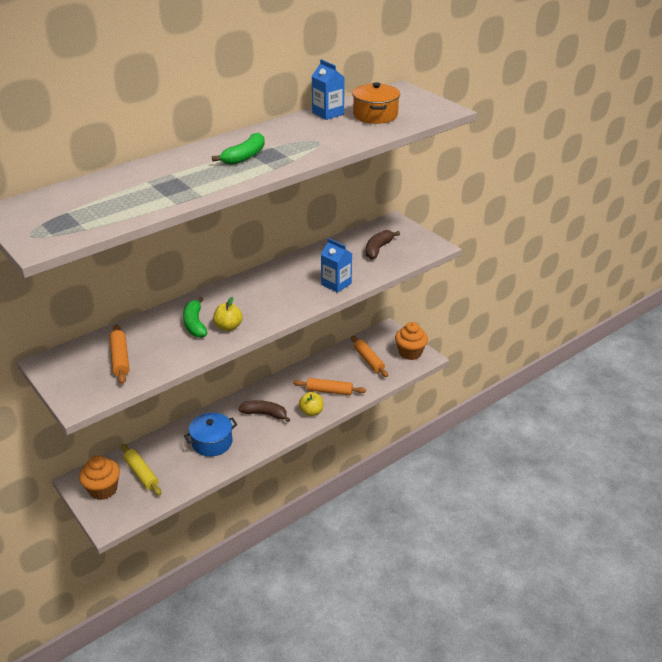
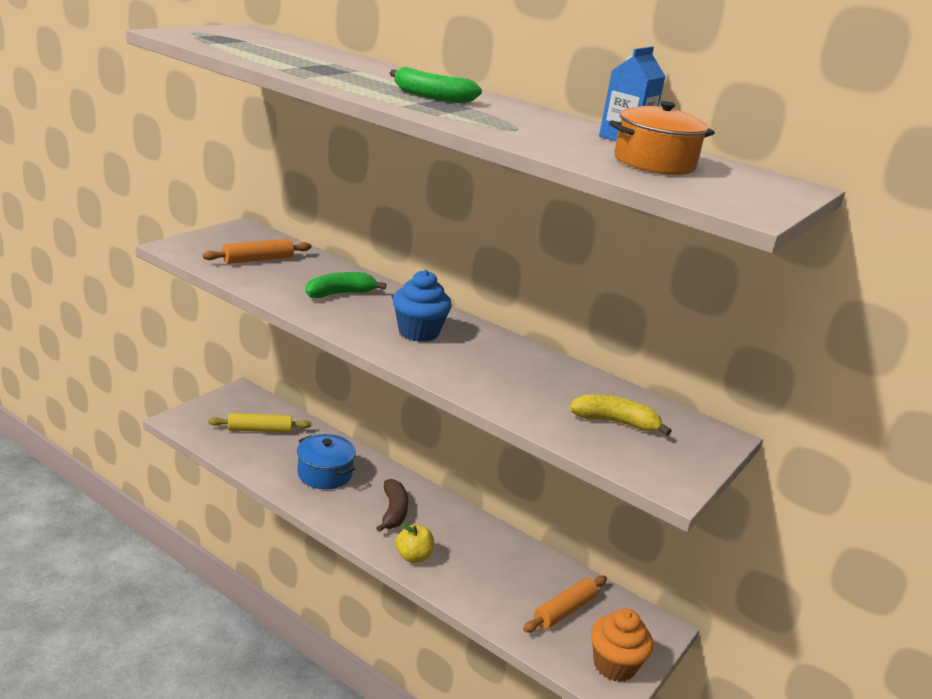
camera: 70 degrees right, 10 degrees down
orange cupcake [79,455,120,500] -> none
yellow rolling pin [121,444,161,496] -> yellow rolling pin turned 45 degrees clockwise [208,413,311,432]
yellow apple [213,297,243,331] -> none
orange rolling pin [293,378,366,395] -> none
blue carton [321,238,352,293] -> none
brown banana [366,230,400,260] -> yellow banana [569,394,671,436]
none -> blue cupcake [393,270,452,342]

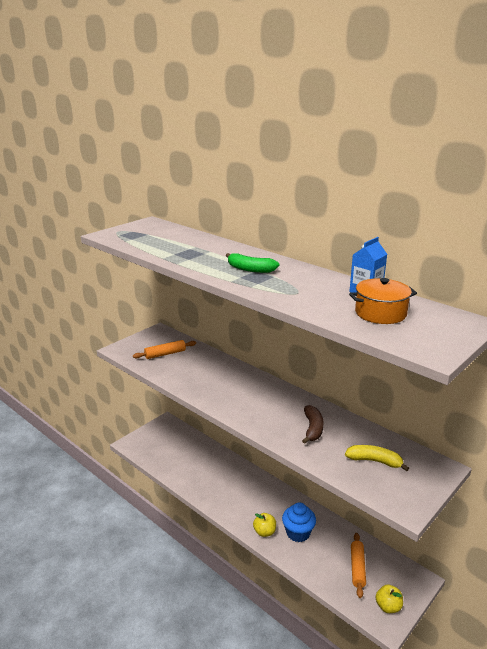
camera: 10 degrees right, 0 degrees up
yellow rolling pin [208,413,311,432] -> none
blue pot [297,434,356,489] -> none
green banana [305,272,386,298] -> none
brown banana [376,479,408,532] -> brown banana moved to [302,405,323,444]
blue cupcake [393,270,452,342] -> blue cupcake moved to [282,503,316,542]
orange rolling pin [523,575,607,633] -> orange rolling pin turned 45 degrees counterclockwise [351,533,366,598]
orange cupcake [591,608,653,682] -> yellow apple [376,585,403,613]

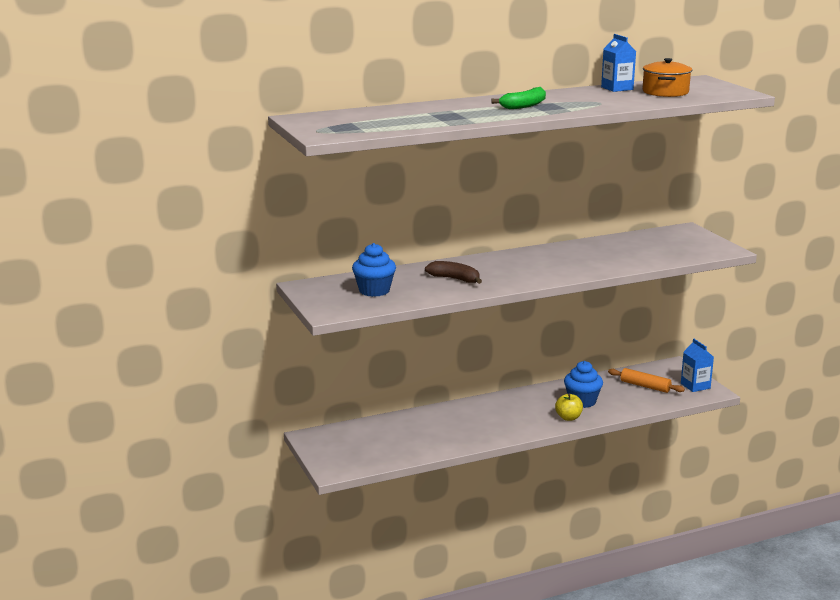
camera: 65 degrees left, 5 degrees down
orange rolling pin [133,340,196,359] -> blue cupcake [352,243,396,297]
brown banana [302,405,323,444] -> brown banana moved to [425,261,482,284]
yellow banana [345,445,409,472] -> none
yellow apple [376,585,403,613] -> blue carton [681,339,714,392]

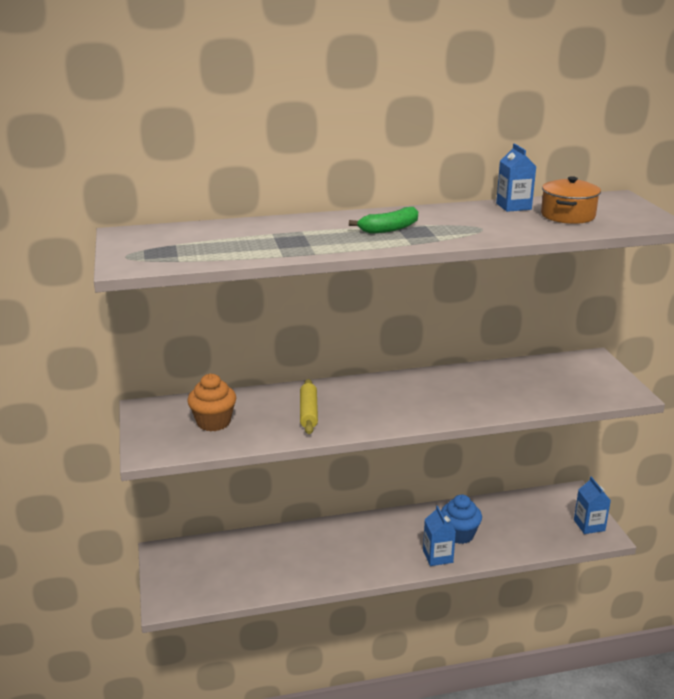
camera: 10 degrees right, 5 degrees up
blue cupcake [352,243,396,297] -> orange cupcake [188,374,236,431]
brown banana [425,261,482,284] -> yellow rolling pin [300,379,318,434]
yellow apple [555,394,583,421] -> blue carton [423,506,456,566]
orange rolling pin [608,368,685,393] -> none

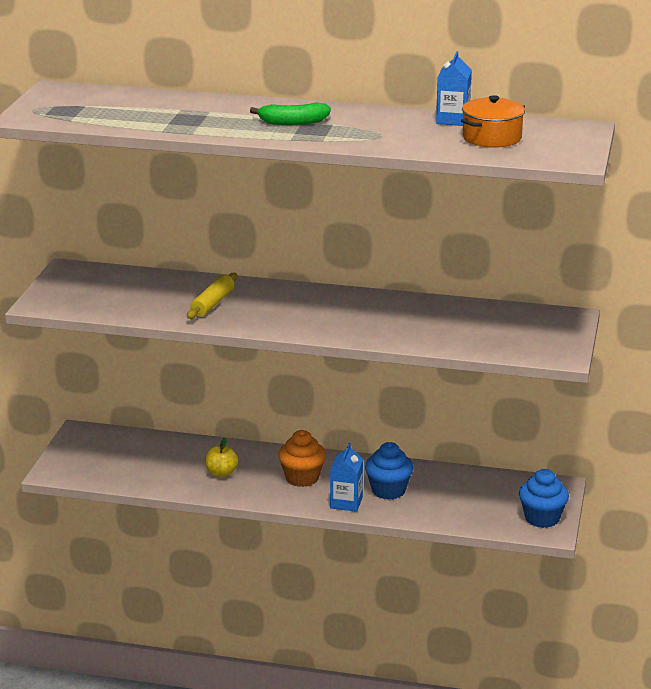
camera: 25 degrees right, 0 degrees up
orange cupcake [188,374,236,431] -> orange cupcake moved to [278,430,326,487]
blue carton [574,476,611,534] -> blue cupcake [519,469,569,528]
none -> yellow apple [206,438,238,477]

